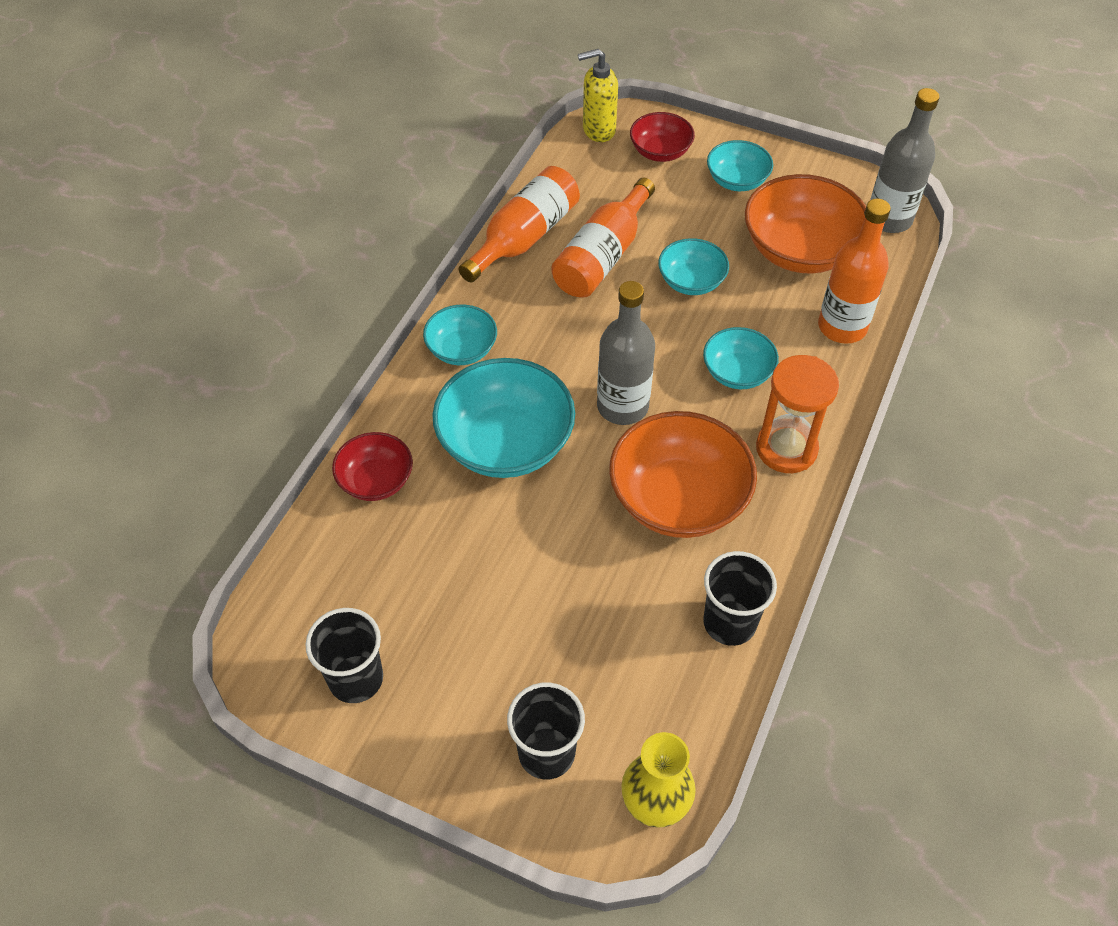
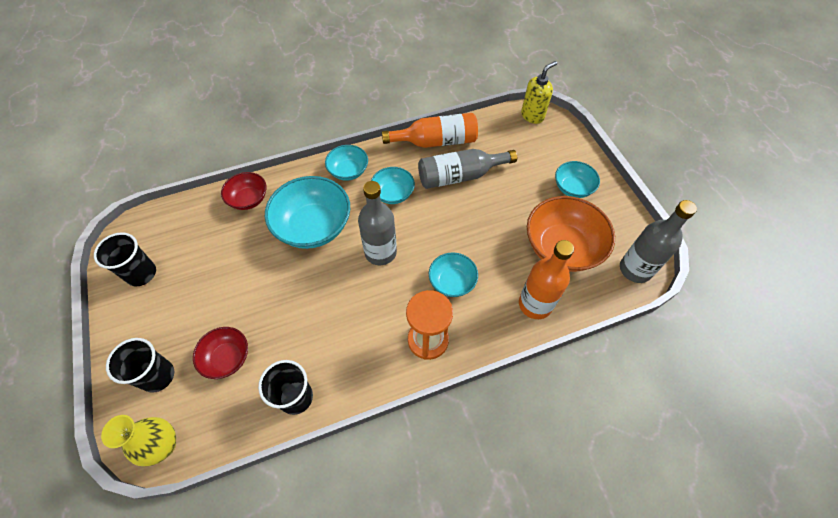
camera: 45 degrees right, 5 degrees up
orange bottle [551,178,655,298] -> grey bottle [418,149,517,189]
yellow soap dispenser [578,49,618,142] -> yellow soap dispenser turned 105 degrees clockwise [521,61,557,124]
orange bowl [609,411,757,538] -> none
red bowl [630,112,695,162] -> red bowl moved to [193,327,248,379]
turquoise bowl [658,238,729,295] -> turquoise bowl moved to [371,167,415,204]

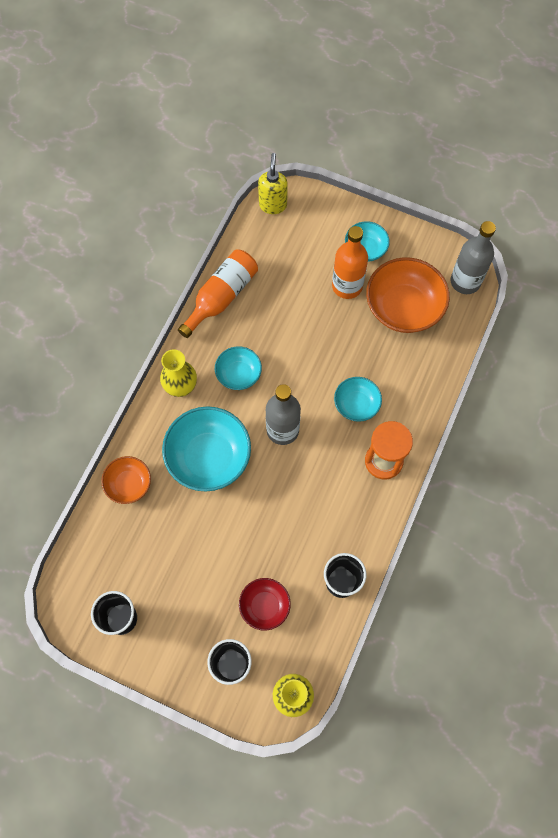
camera: 45 degrees left, 10 degrees up
red bowl [221,172,267,210] -> orange bowl [101,456,151,504]
turquoise bowl [325,145,368,181] -> yellow vase [160,349,197,397]
grey bottle [418,149,517,189] -> none
orange bottle [519,240,574,319] -> orange bottle moved to [332,226,368,299]

